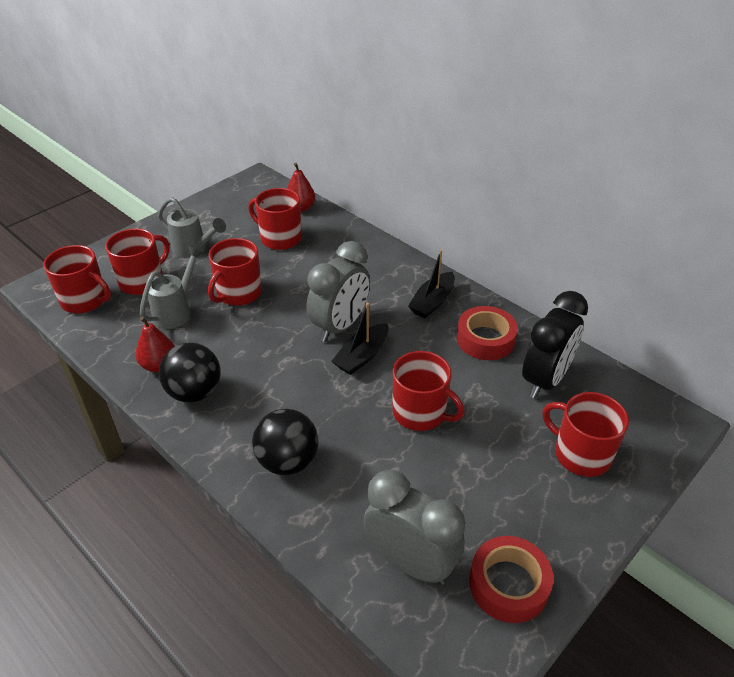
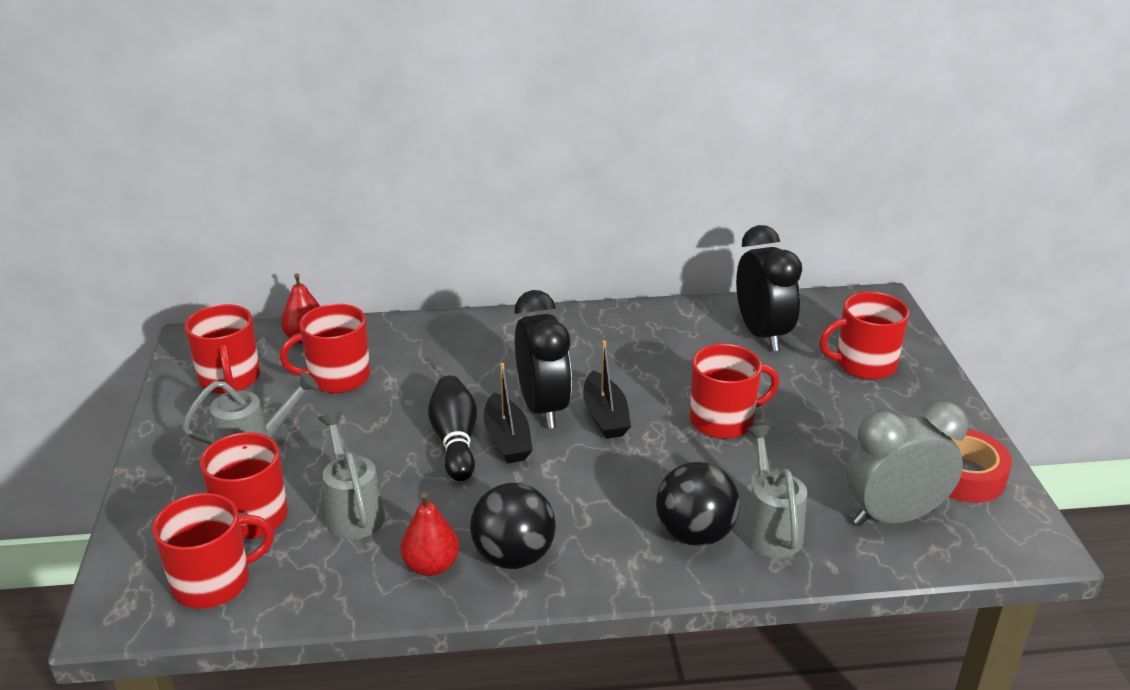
camera: 50 degrees left, 10 degrees down
red mug [208,238,262,306] -> red mug moved to [185,304,260,394]
grey clock [307,241,370,342] -> black clock [515,290,572,429]
black boat [408,250,455,318] -> black boat moved to [484,363,533,463]
red tape [457,306,518,360] -> none
none -> black bowling pin [428,375,477,481]
none -> grey watering can [744,425,807,558]

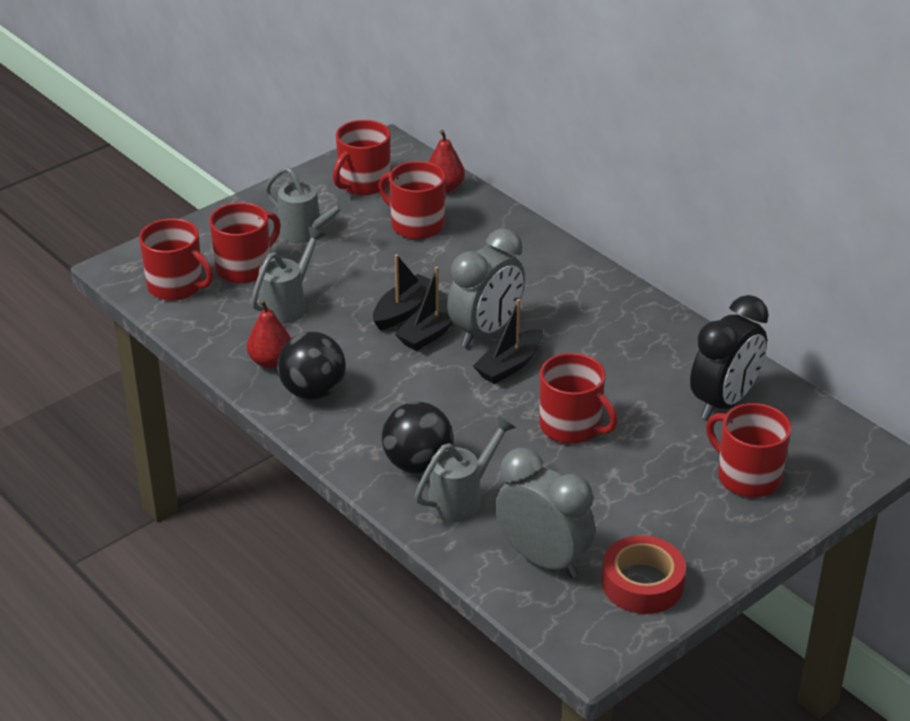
camera: 55 degrees right, 5 degrees up
black bowling pin [428,375,477,481] -> black boat [373,254,431,330]
black clock [515,290,572,429] -> grey clock [447,228,525,347]

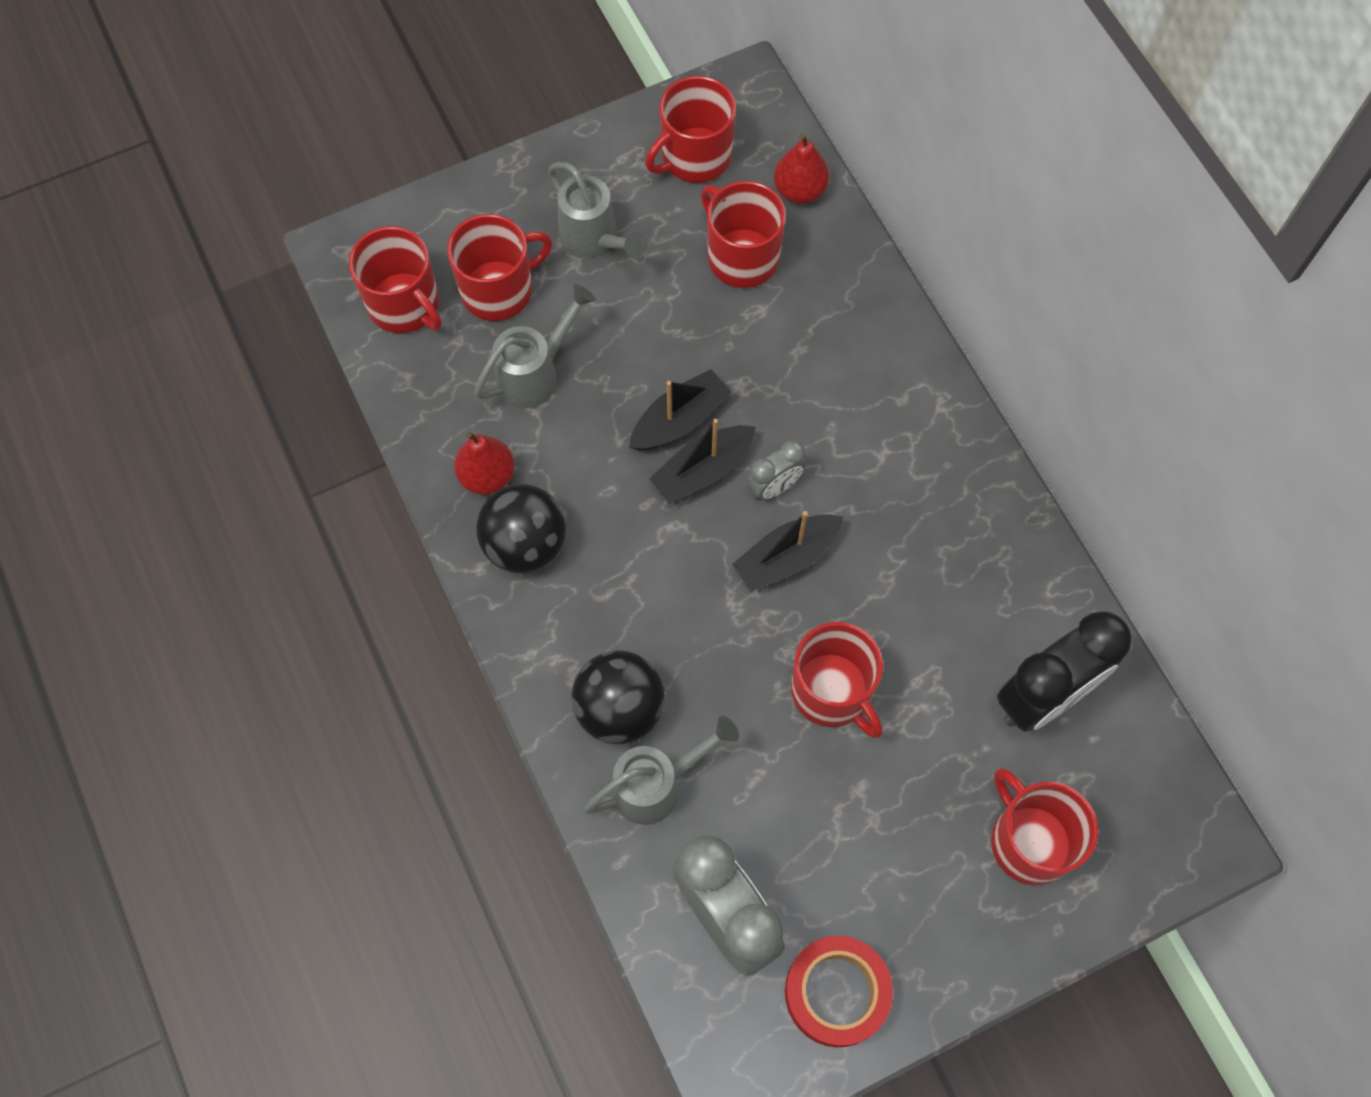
camera: 15 degrees right, 30 degrees up
grey clock [447,228,525,347] -> grey clock [747,440,805,500], size x0.51

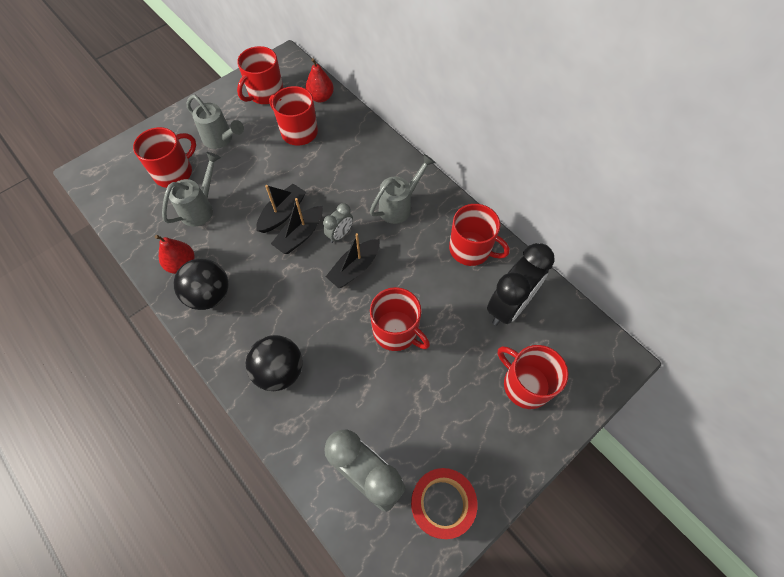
camera: 15 degrees left, 5 degrees down
red mug [349,226,442,333] -> red mug moved to [449,204,510,266]
grey watering can [583,716,739,825] -> grey watering can moved to [370,154,436,224]

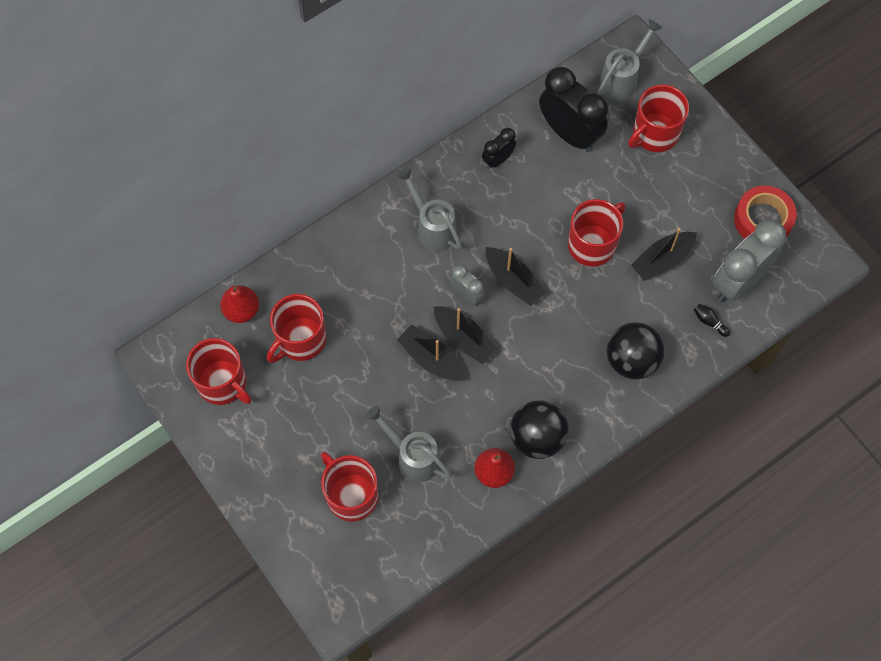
camera: 85 degrees left, 5 degrees up
grey watering can [187,95,244,149] -> grey watering can moved to [598,19,662,101]
red mug [449,204,510,266] -> black clock [482,128,516,169]
none -> black boat [631,228,697,281]
none -> black bowling pin [694,304,730,337]

